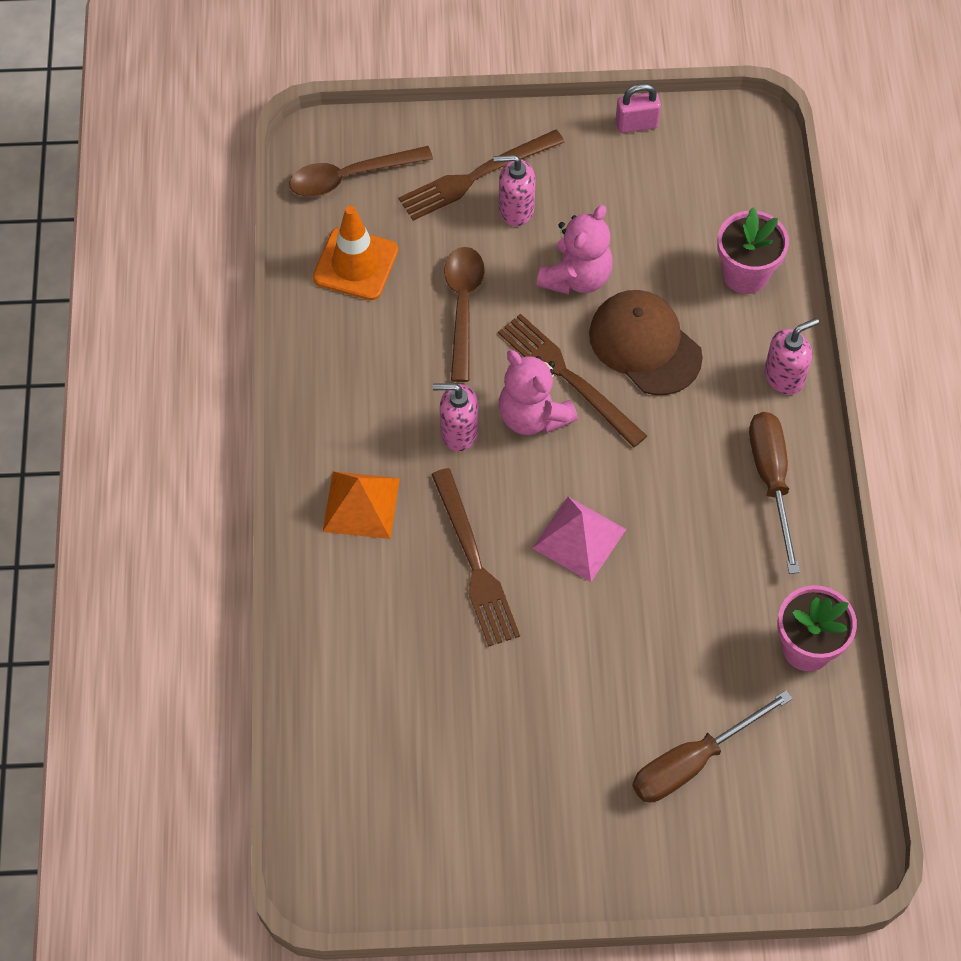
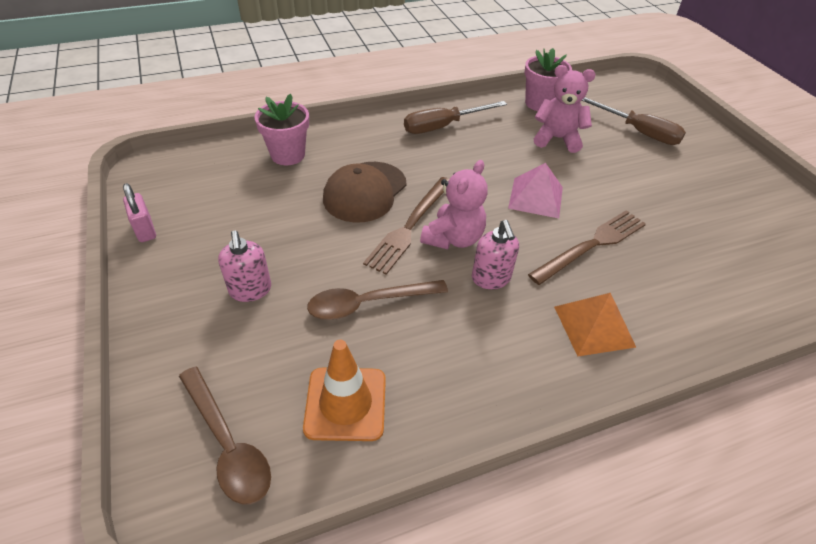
camera: 110 degrees left, 15 degrees down
brown fork [399,130,565,221] -> none
pink teddy bear [537,205,613,294] -> pink teddy bear moved to [534,65,596,153]
pink soap dispenser [764,318,819,395] -> none

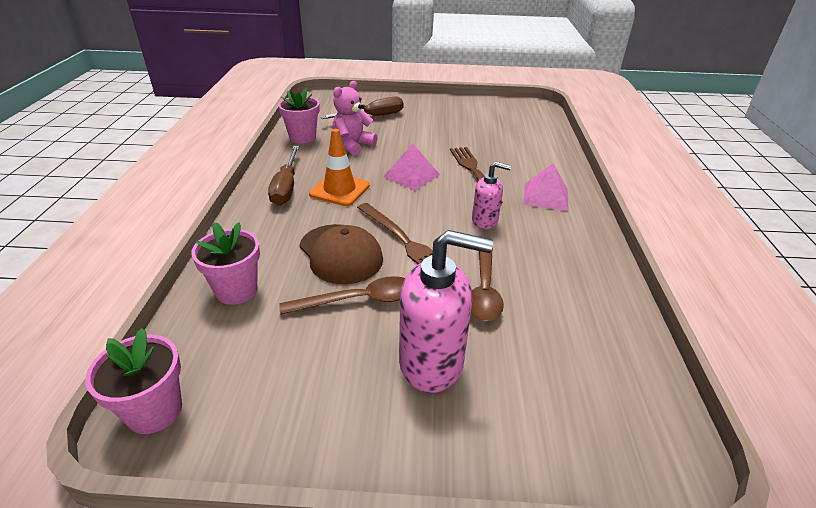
camera: 65 degrees left, 10 degrees down
pink padlock [123,183,156,242] -> none
brown spoon [179,366,271,504] -> brown spoon moved to [279,276,405,315]
pink soap dispenser [218,230,271,302] -> pink soap dispenser [399,230,493,393], size x1.75
orange traffic cone [303,340,386,441] -> orange traffic cone moved to [309,129,370,206]
pink teddy bear [420,160,488,249] -> none
orange pyramid [554,293,636,356] -> pink pyramid [523,164,569,211]
none -> pink flower pot [85,328,182,434]

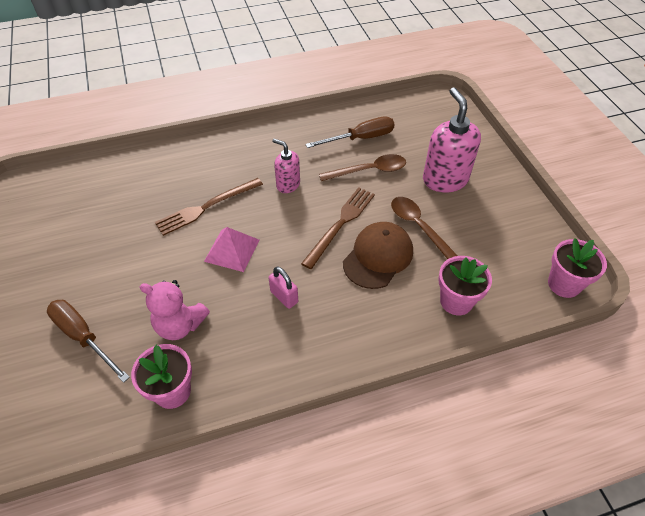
camera: 110 degrees left, 15 degrees up
brown screwdriver [268,146,299,205] -> brown screwdriver moved to [305,116,395,148]
orange traffic cone [309,129,370,206] -> pink padlock [269,267,298,309]
pink soap dispenser [472,162,511,229] -> pink soap dispenser turned 45 degrees counterclockwise [272,139,300,193]
pink pyramid [523,164,569,211] -> none

